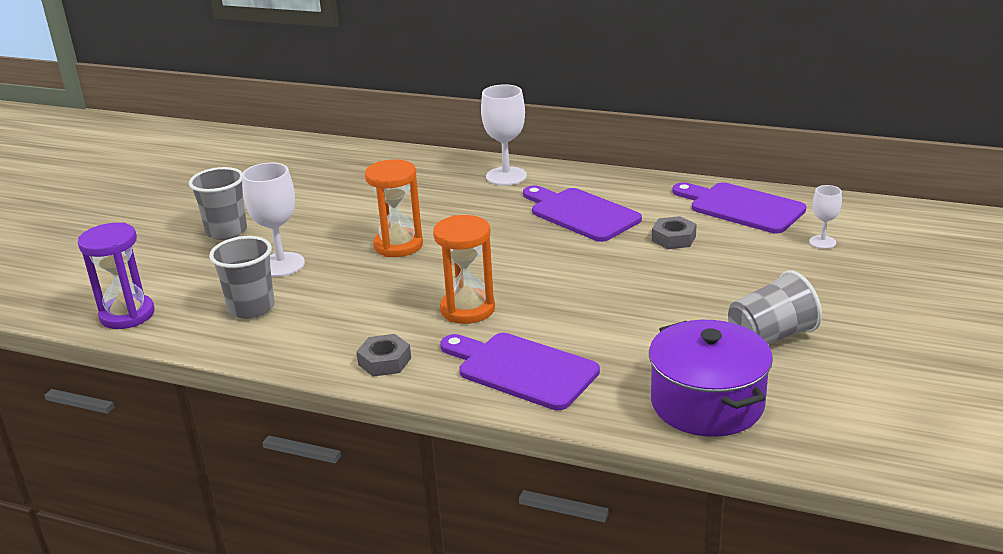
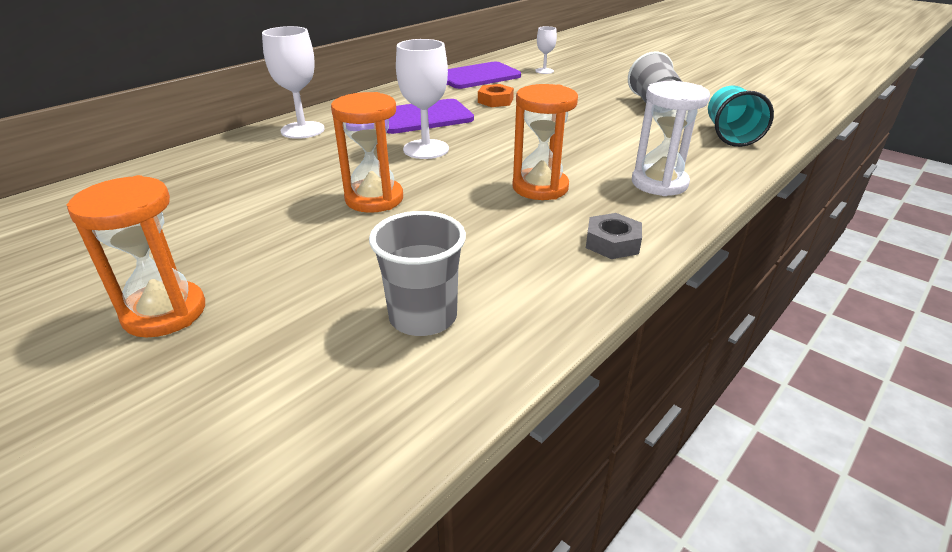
camera: 70 degrees left, 5 degrees up
purple hourglass [78,222,155,329] -> none
grey cup [189,167,247,240] -> orange hourglass [67,175,205,338]
white goblet [242,163,305,277] -> white goblet moved to [396,39,449,159]
purple cutting board [440,333,600,410] -> white hourglass [632,81,710,196]
purple pot [649,320,773,437] -> turquoise cup [708,86,774,147]
grey nut [652,216,697,249] -> orange nut [478,84,514,107]

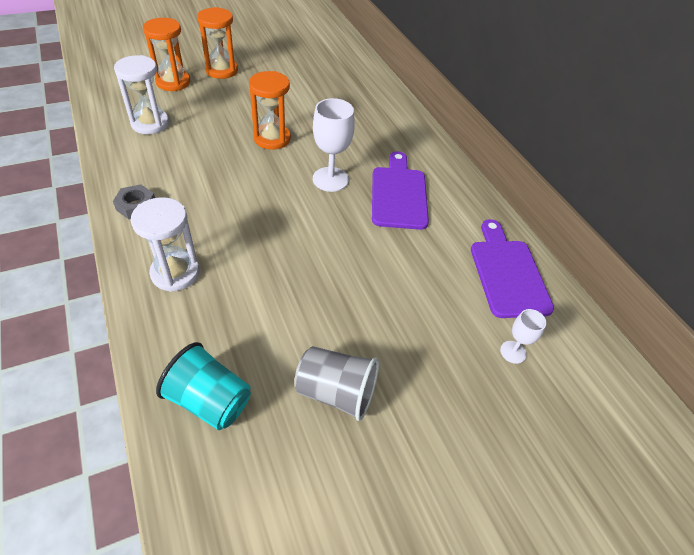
camera: 110 degrees right, 15 degrees up
white goblet [262,26,324,139] -> none
grey cup [369,211,466,336] -> white hourglass [114,55,169,134]
orange nut [478,84,514,107] -> none
orange hourglass [512,84,578,200] -> orange hourglass moved to [143,18,190,91]

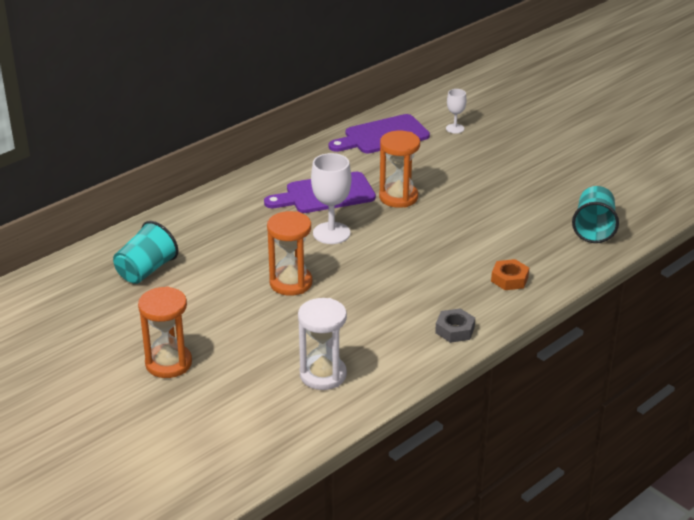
camera: 105 degrees left, 15 degrees down
white hourglass [131,197,200,292] -> orange nut [491,259,529,290]
orange hourglass [143,18,190,91] -> orange hourglass moved to [379,131,420,208]
grey cup [294,346,379,421] -> none
none -> turquoise cup [113,221,178,284]

